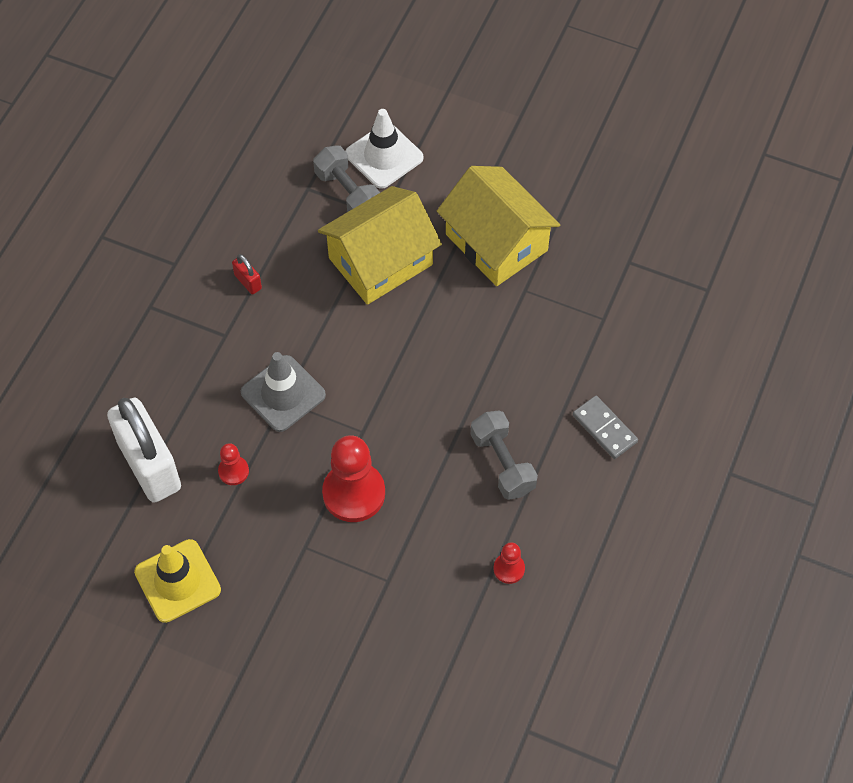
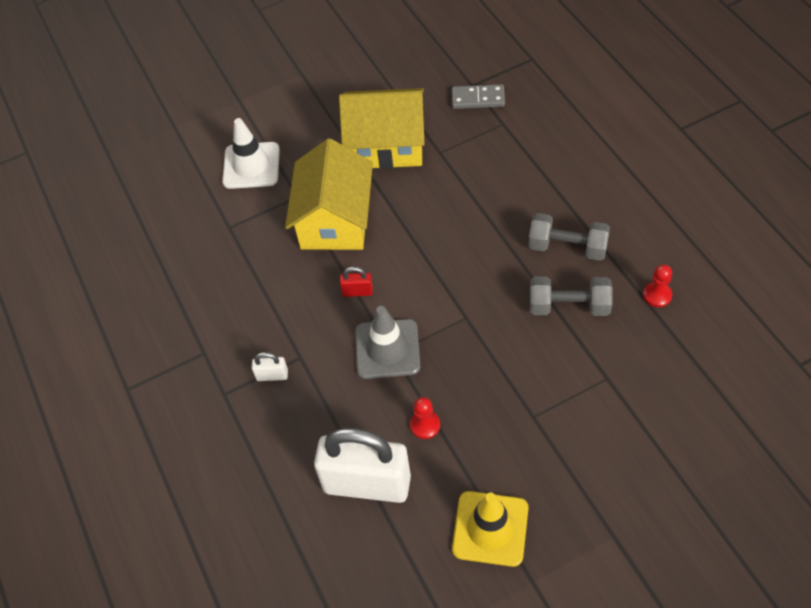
camera: 45 degrees left, 5 degrees down
red padlock [232,254,262,294] -> red padlock moved to [340,267,373,297]
grey dumbbell [313,145,380,212] -> grey dumbbell moved to [530,277,613,316]
red pawn [322,435,385,522] -> none
grey domino [573,396,638,459] -> grey domino moved to [452,84,505,109]
none -> white padlock [252,352,288,381]

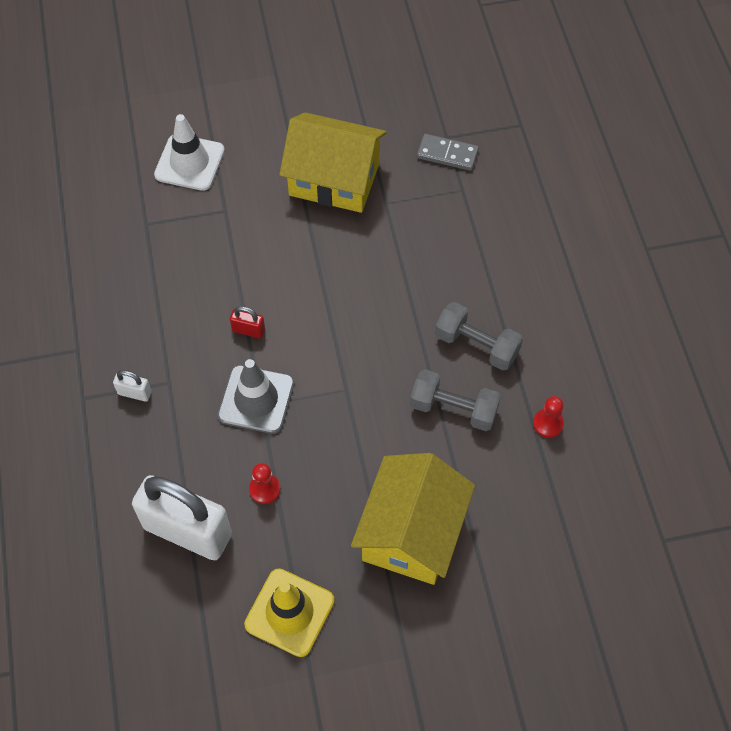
camera: 10 degrees right, 5 degrees up
yellow house [285,138,373,250] -> yellow house moved to [351,453,475,585]

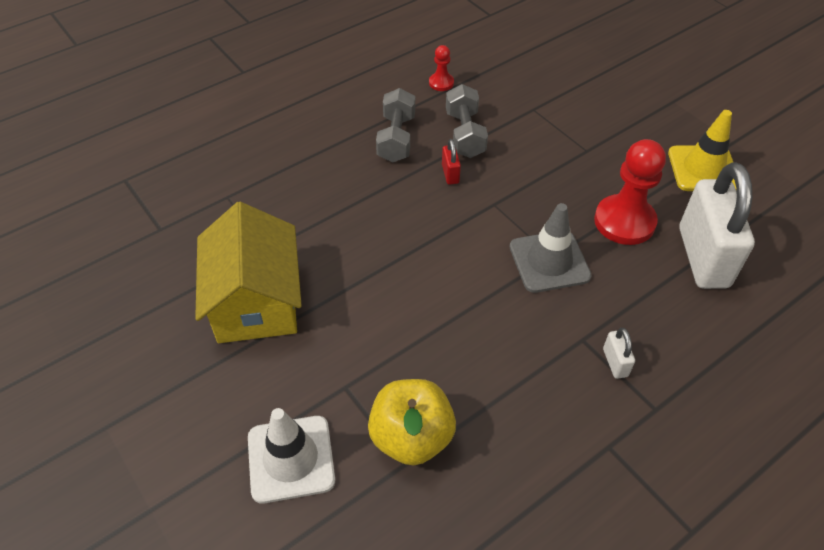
camera: 115 degrees left, 10 degrees down
red padlock [230,306,265,338] -> red padlock moved to [442,139,461,185]
red pawn [249,463,281,504] -> red pawn [594,139,666,245], size x2.04
yellow house [351,453,475,585] -> none
grey domino [417,134,479,171] -> none
none -> yellow apple [368,379,456,465]

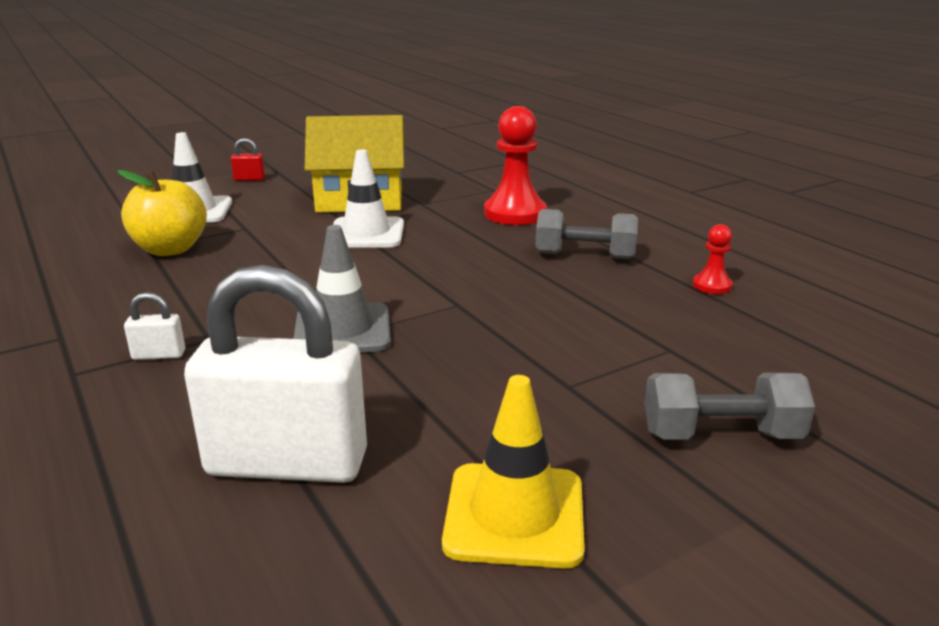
camera: 95 degrees right, 25 degrees down
red padlock [442,139,461,185] -> red padlock moved to [231,138,265,181]
grey dumbbell [446,84,488,158] -> grey dumbbell moved to [644,373,815,440]
red pawn [594,139,666,245] -> red pawn moved to [484,106,547,225]
none -> white traffic cone [333,149,404,248]

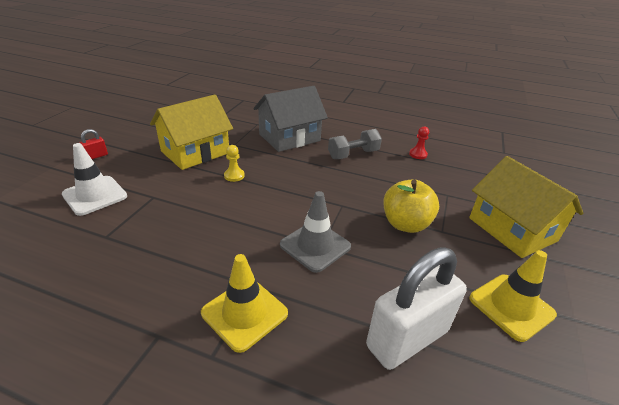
camera: 40 degrees left, 10 degrees up
yellow apple [118,170,207,256] -> yellow apple moved to [383,179,439,233]
white padlock [124,292,185,360] -> yellow traffic cone [201,254,288,353]
white traffic cone [333,149,404,248] -> yellow pawn [224,145,245,182]
red pawn [484,106,547,225] -> grey house [254,86,328,152]
grey dumbbell [644,373,815,440] -> yellow house [469,156,583,258]

